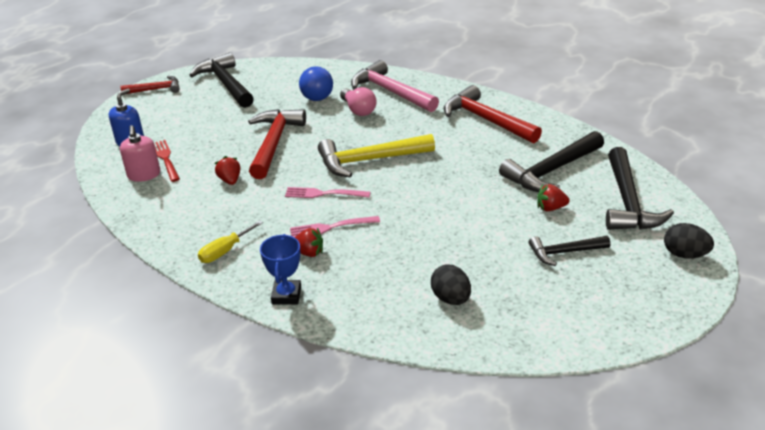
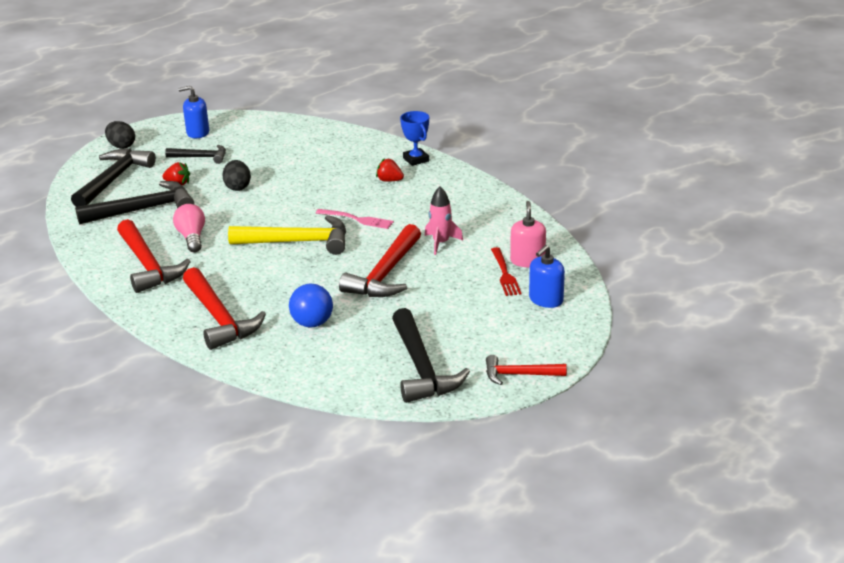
camera: 165 degrees left, 5 degrees down
yellow screwdriver [198,220,263,263] -> none
red strawberry [214,156,240,185] -> pink rocket [425,187,463,255]
blue trophy [260,234,301,305] -> blue trophy turned 45 degrees counterclockwise [400,111,429,166]
pink fork [290,216,380,237] -> none
pink light bulb [340,87,376,116] -> pink light bulb moved to [173,204,205,252]
pink hammer [351,60,439,112] -> red hammer [183,267,266,350]
black egg [431,264,471,305] -> black egg moved to [222,160,251,191]
none -> blue soap dispenser [178,86,209,138]

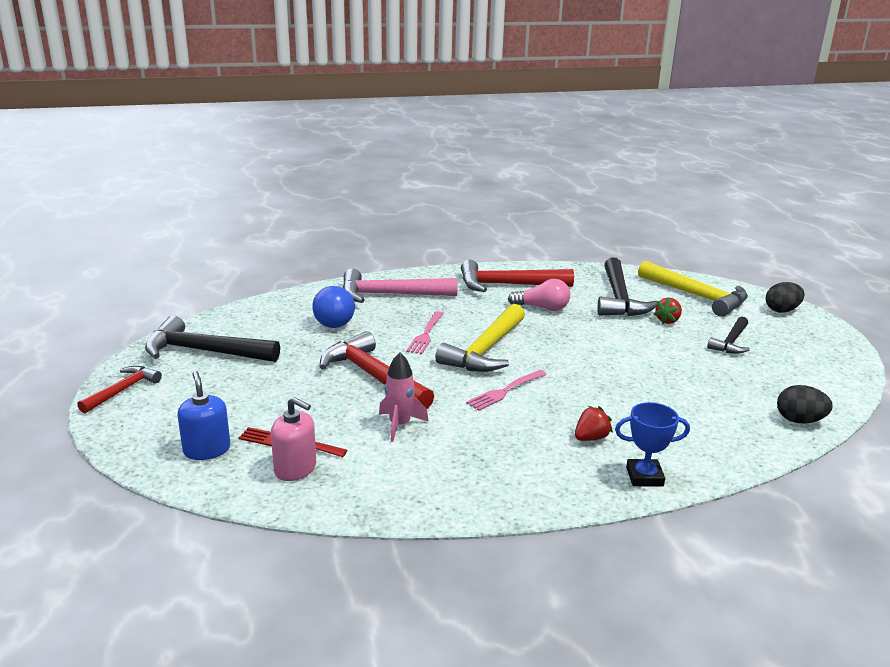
camera: 115 degrees right, 5 degrees down
black hammer [71,149,156,207] -> yellow hammer [638,261,748,317]
blue soap dispenser [178,86,209,138] -> none
red hammer [183,267,266,350] -> pink hammer [342,269,458,303]
black egg [222,160,251,191] -> black egg moved to [777,385,833,424]
none -> pink fork [406,311,444,354]

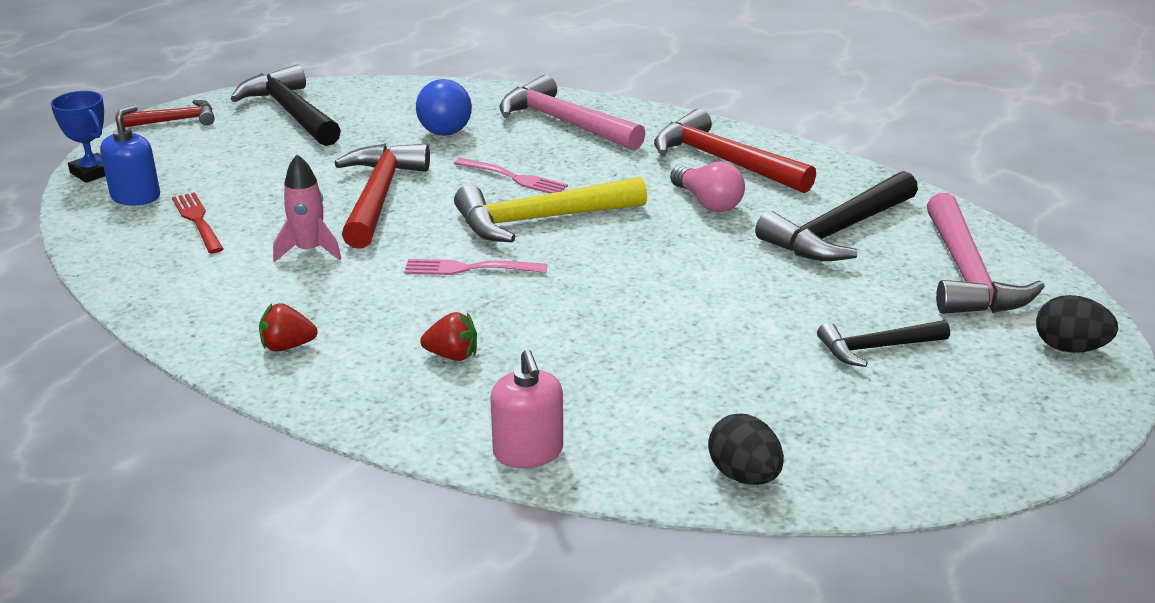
camera: 45 degrees right, 5 degrees up
pink soap dispenser [271,397,316,481] -> pink soap dispenser moved to [490,350,563,468]
pink fork [406,311,444,354] -> pink fork turned 120 degrees counterclockwise [454,158,568,194]
blue trophy [615,402,690,487] -> blue trophy moved to [51,91,105,183]
yellow hammer [638,261,748,317] -> pink hammer [927,193,1045,314]
red strawberry [654,297,682,324] -> red strawberry moved to [259,303,318,352]

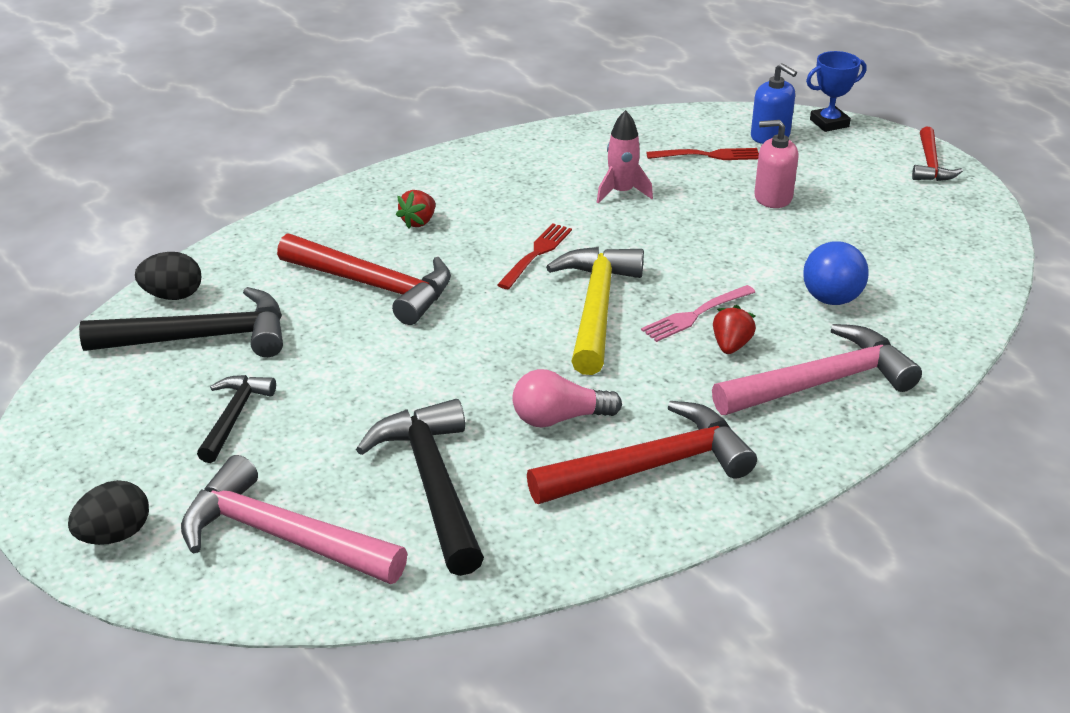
camera: 115 degrees right, 5 degrees up
black hammer [230,64,341,146] -> black hammer moved to [79,287,283,357]
red strawberry [259,303,318,352] -> red strawberry moved to [713,305,756,354]
red hammer [335,144,430,248] -> red hammer moved to [277,233,451,325]
pink fork [404,259,547,275] -> red fork [497,223,572,289]
pink soap dispenser [490,350,563,468] -> pink soap dispenser moved to [754,120,799,208]

